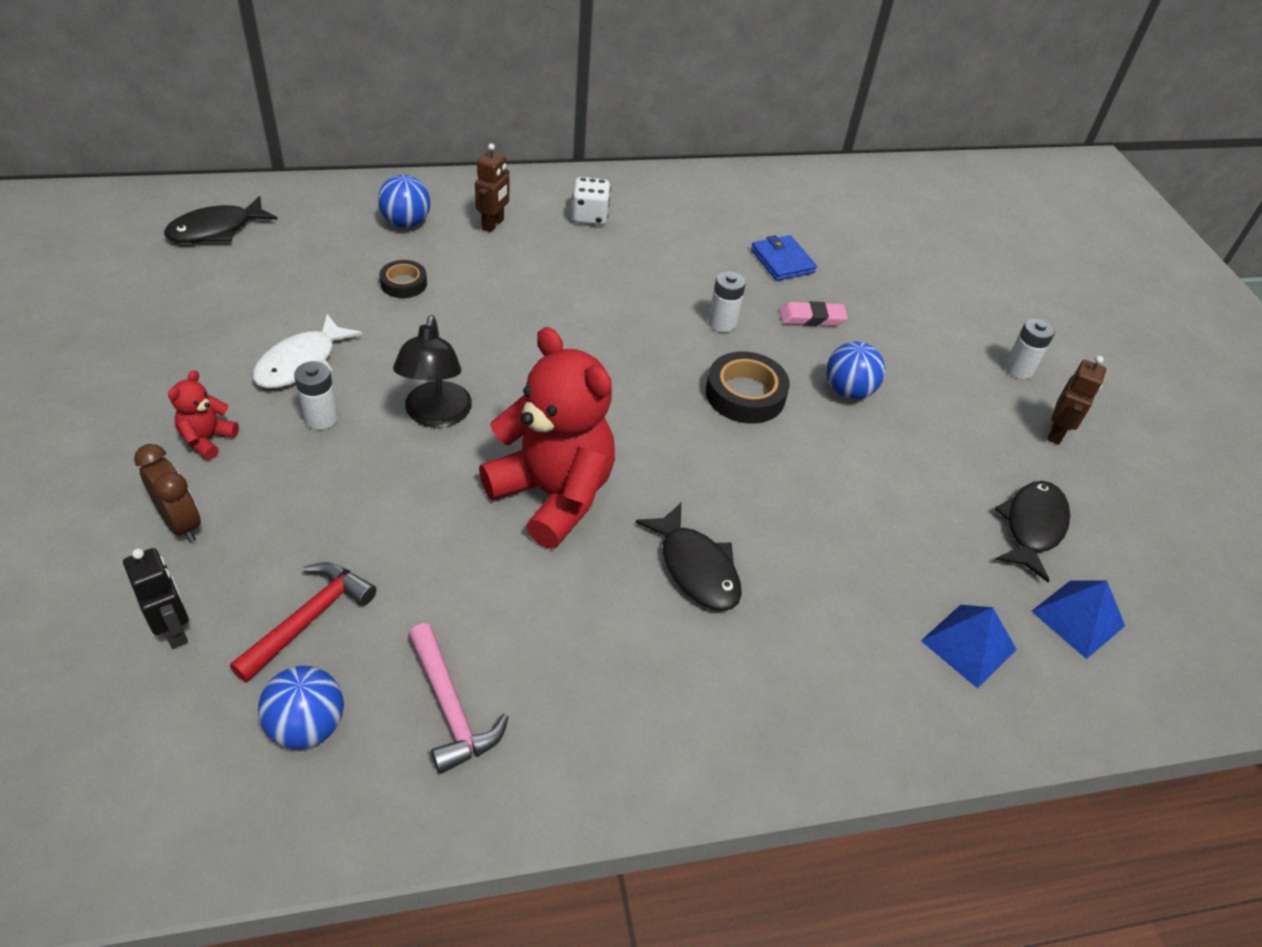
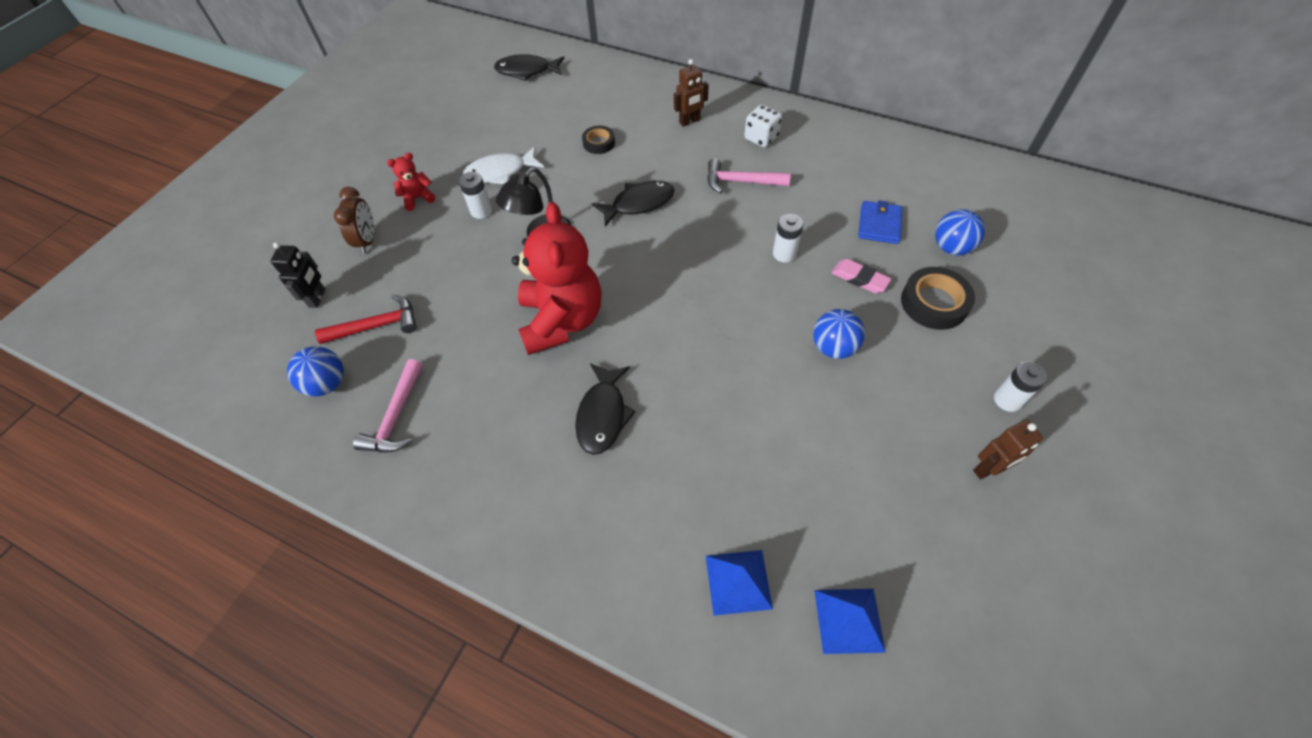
camera: 45 degrees right, 10 degrees up
blue ball [378,175,430,228] -> blue ball moved to [935,209,985,255]
black tape [706,351,790,424] -> black tape moved to [901,267,975,330]
black fish [995,481,1070,582] -> black fish moved to [592,181,675,227]
none -> pink hammer [707,158,791,194]

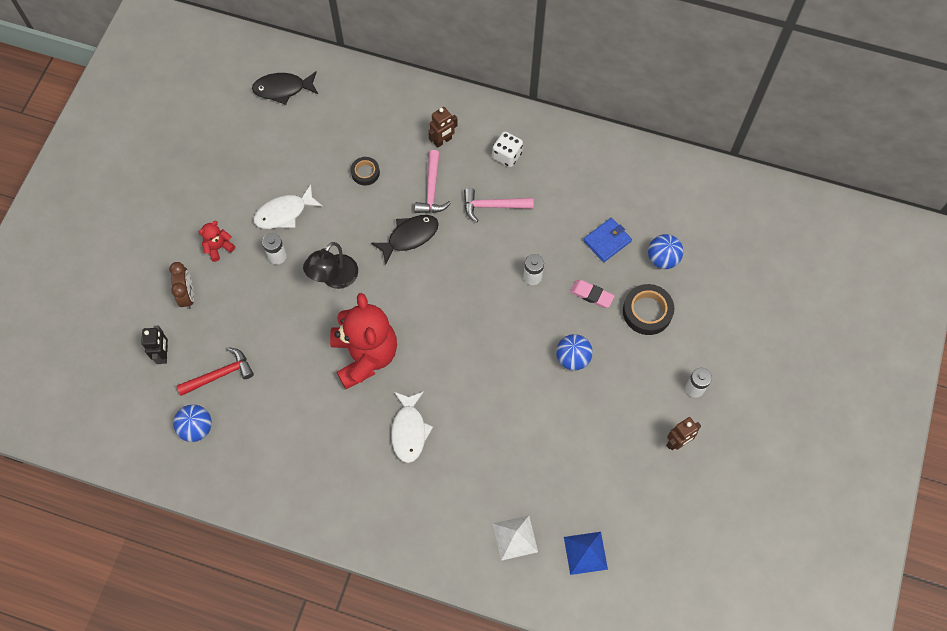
camera: 10 degrees left, 10 degrees up
pink hammer [353,359,423,452] -> pink hammer moved to [415,150,451,213]
black fish [575,363,636,455] -> white fish [391,391,433,463]
blue pyramid [706,550,773,616] -> white pyramid [493,515,538,561]
blue wallet [858,200,902,244] -> blue wallet turned 45 degrees clockwise [583,218,632,262]

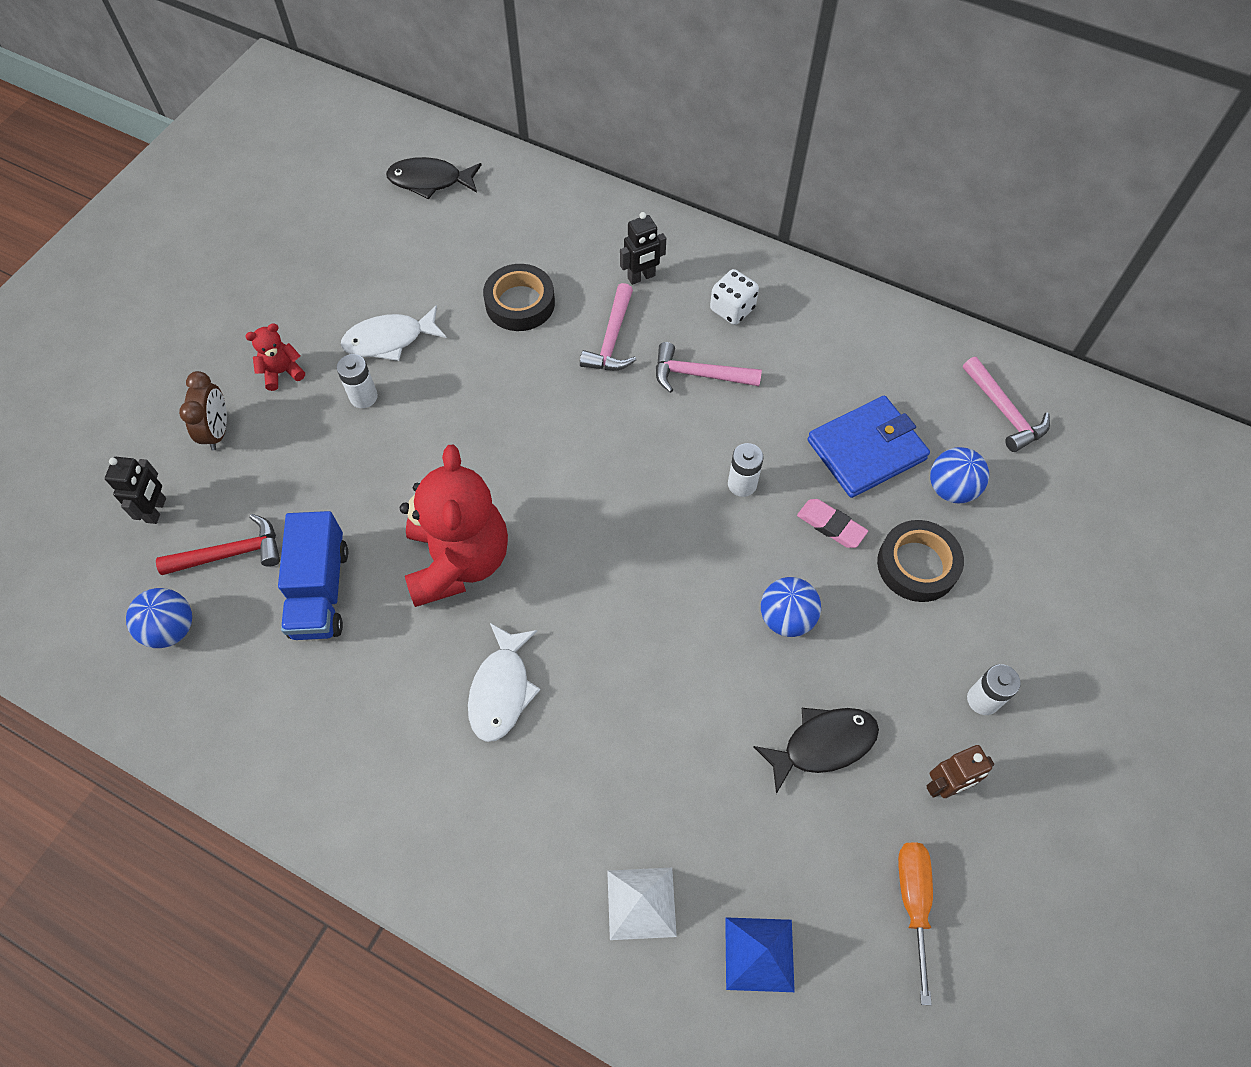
camera: 10 degrees right, 5 degrees down
black lamp [303,242,358,289] -> none
black tape [351,157,380,185] -> black tape [483,264,555,331], size x1.66
black fish [371,215,439,264] -> black fish moved to [753,708,879,794]
brown robot [428,107,458,148] -> black robot [620,212,666,285]
blue wallet [583,218,632,262] -> blue wallet [807,396,930,498], size x1.59
none -> blue truck [278,511,348,640]
none -> orange screwdriver [898,842,933,1005]
none -> pink hammer [963,357,1050,452]

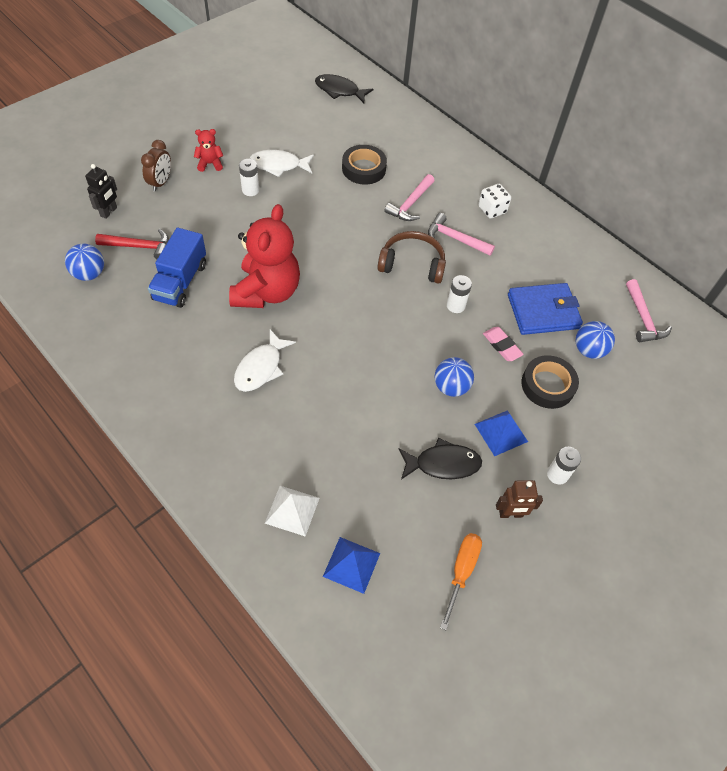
camera: 15 degrees right, 5 degrees down
black robot [620,212,666,285] -> none
none -> brown headphones [377,231,446,284]
none -> blue pyramid [475,410,528,456]

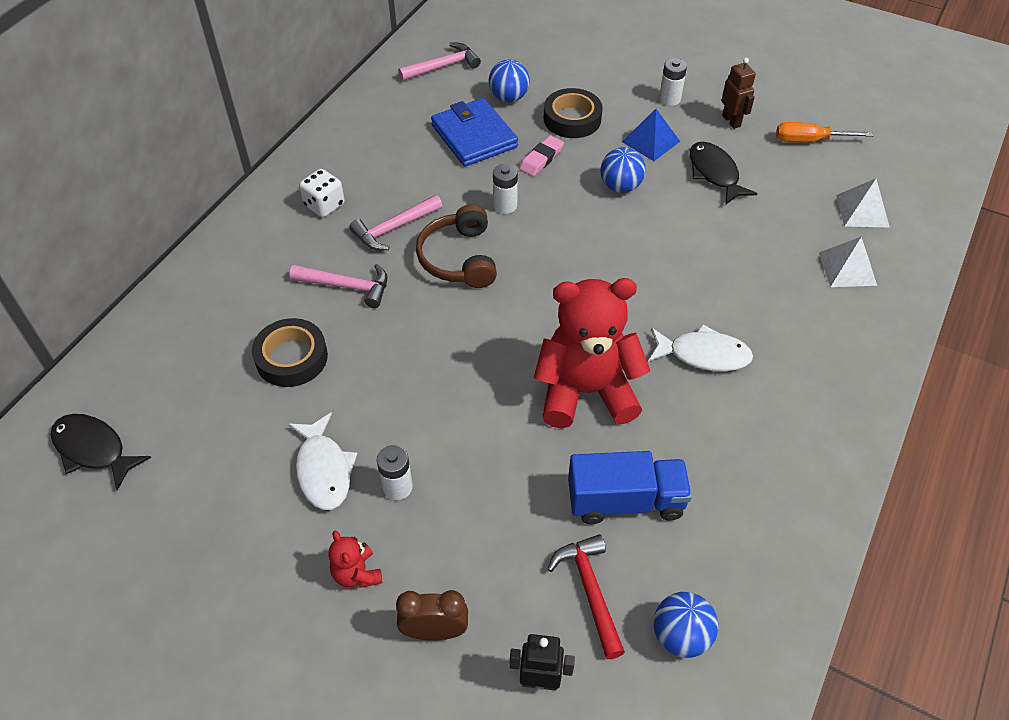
camera: 105 degrees left, 5 degrees down
black fish [315,74,373,103] -> black fish turned 120 degrees clockwise [50,414,151,491]
blue pyramid [323,537,380,594] -> white pyramid [836,179,890,227]
pink hammer [428,213,495,256] -> pink hammer turned 45 degrees clockwise [349,195,443,251]

